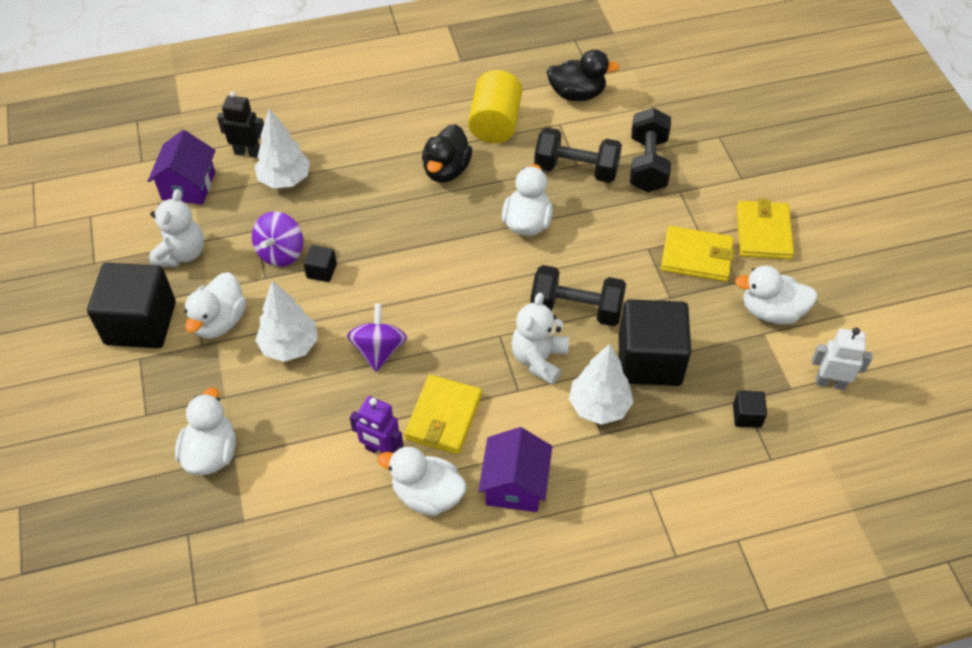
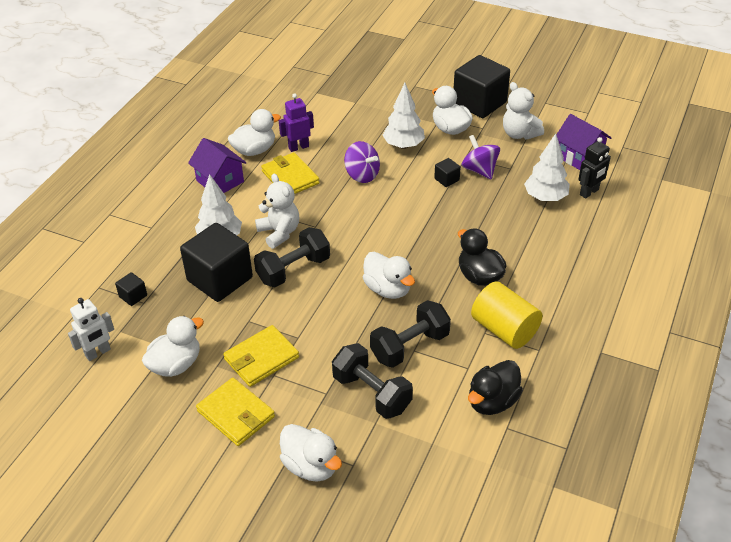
camera: 130 degrees right, 10 degrees down
white duck [175,387,236,475] -> white duck moved to [280,424,342,482]

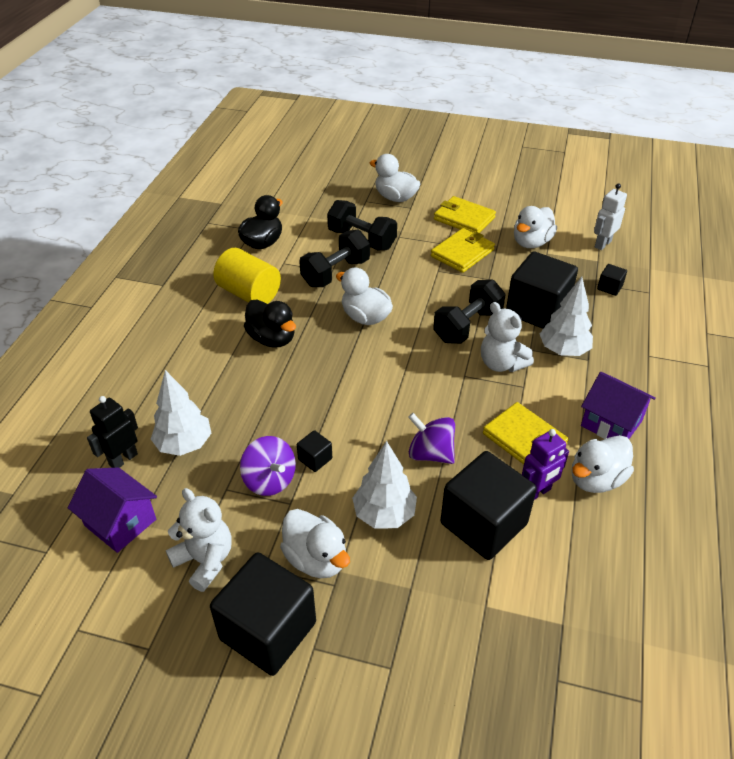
camera: 170 degrees right, 0 degrees up
none -> black cube [441,451,537,560]

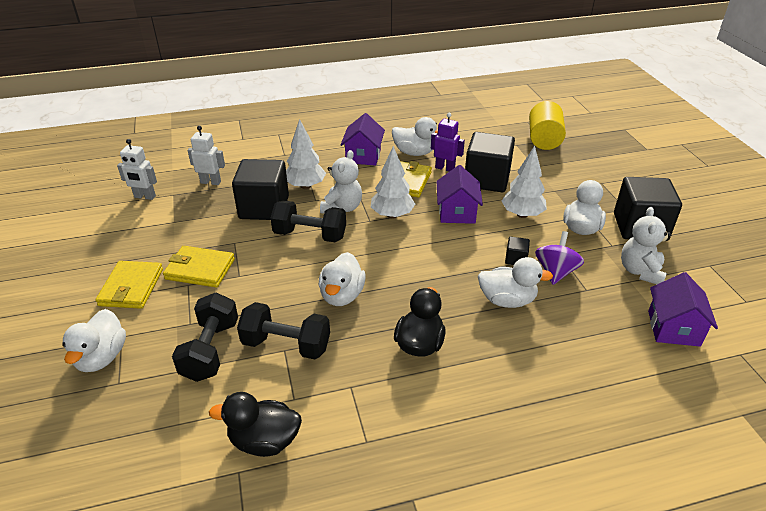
camera: 120 degrees left, 5 degrees down
black robot [87,396,138,468] -> none
white tree [151,370,211,456] -> white tree moved to [371,146,415,219]
yellow cylinder [213,248,281,304] -> yellow cylinder moved to [529,101,566,150]
purple spinning top [408,413,455,464] -> purple house [437,165,483,224]
white duck [514,206,557,248] -> white duck moved to [478,257,553,308]
black cube [597,264,627,296] -> white robot [187,126,225,185]

